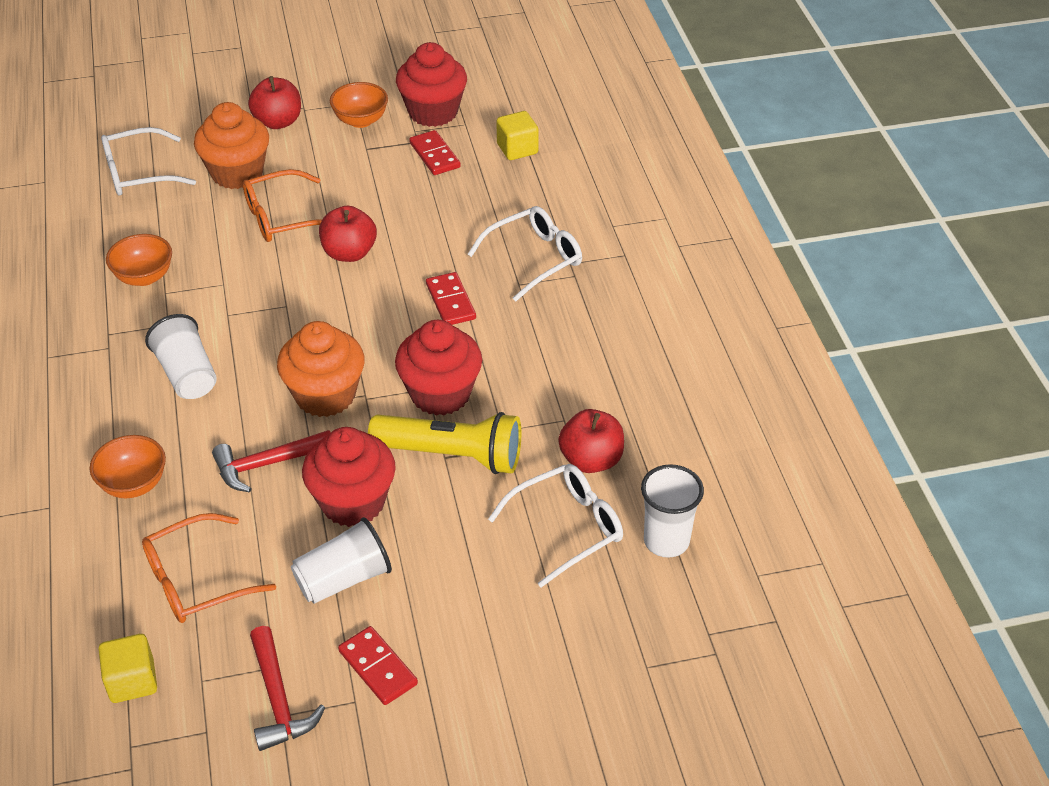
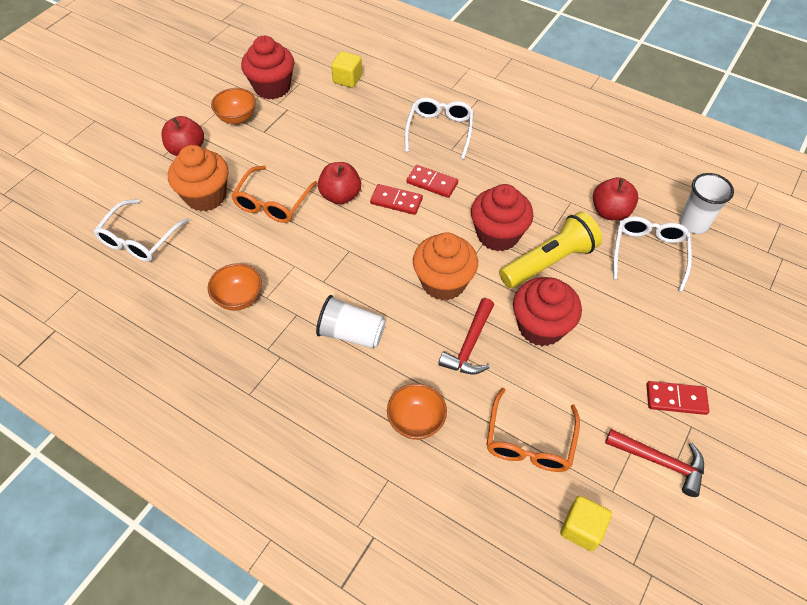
camera: 45 degrees left, 10 degrees up
white cup [291,517,392,604] -> none
red domino [409,130,460,175] -> red domino moved to [370,184,423,215]

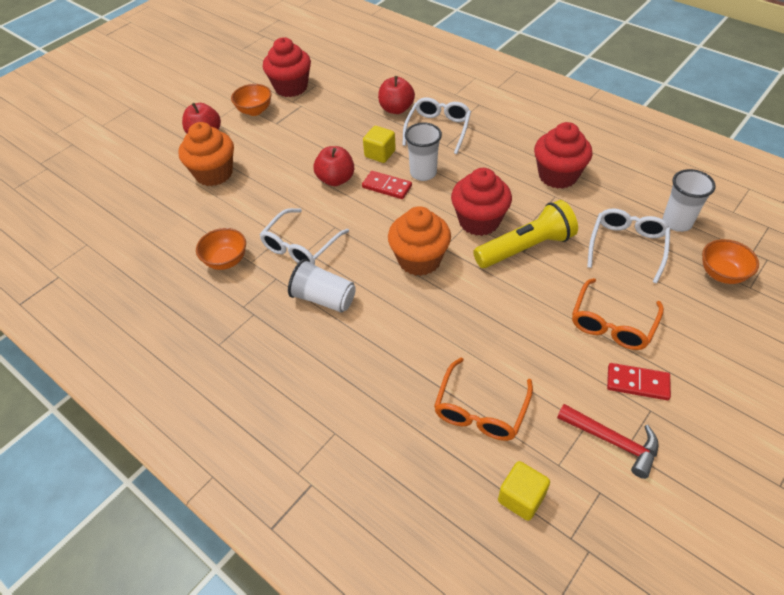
camera: 10 degrees right, 5 degrees down
white glasses [94,199,190,262] -> white glasses moved to [259,208,349,265]
orange glasses [231,166,318,223] -> orange glasses moved to [572,278,664,350]
yellow cube [331,51,362,88] -> yellow cube moved to [363,126,396,163]
orange bowl [387,383,447,440] -> orange bowl moved to [702,239,759,284]
red domino [406,165,458,198] -> white cup [405,123,442,181]
red hammer [438,298,494,374] -> none
red cupcake [513,277,582,346] -> red cupcake moved to [534,122,593,189]
red apple [593,177,638,221] -> red apple moved to [378,76,415,114]

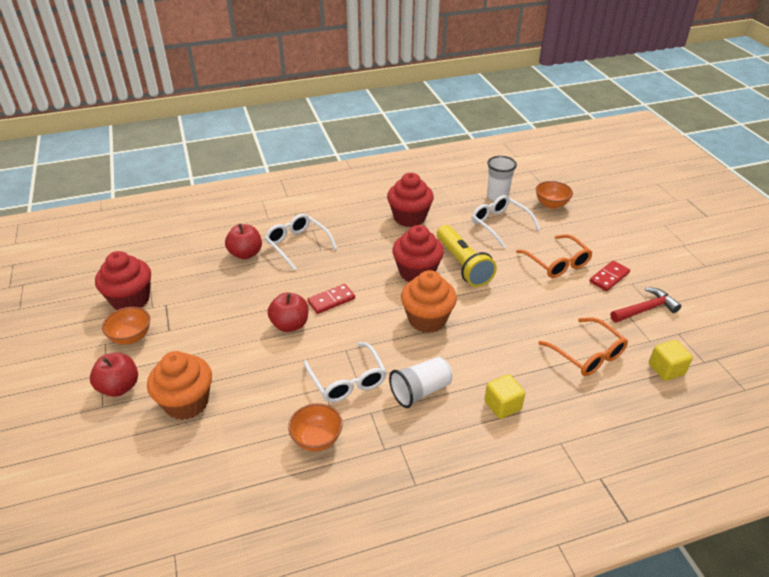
camera: 60 degrees left, 10 degrees down
yellow cube [363,126,396,163] -> yellow cube moved to [484,374,525,419]
white cup [405,123,442,181] -> none
yellow flashlight [473,200,578,268] -> yellow flashlight turned 150 degrees clockwise [437,225,497,287]

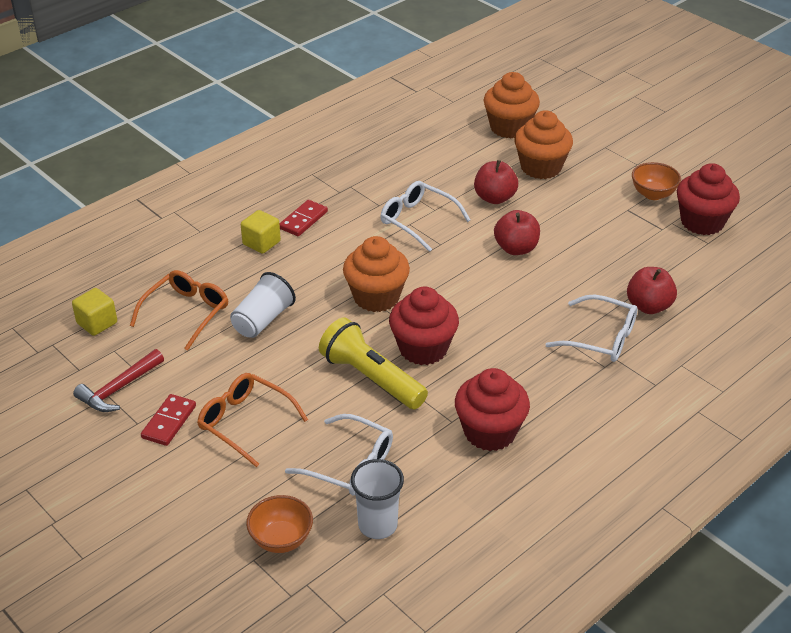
camera: 155 degrees right, 0 degrees up
red apple [90,353,138,397] -> red apple moved to [474,160,518,204]
orange bowl [288,403,343,452] -> none
red domino [307,284,355,314] -> red domino moved to [279,200,328,236]
white cup [389,357,452,408] -> white cup moved to [230,272,296,338]
orange glasses [538,317,628,376] -> orange glasses turned 90 degrees clockwise [130,270,228,351]
none -> orange cupcake [484,72,540,139]

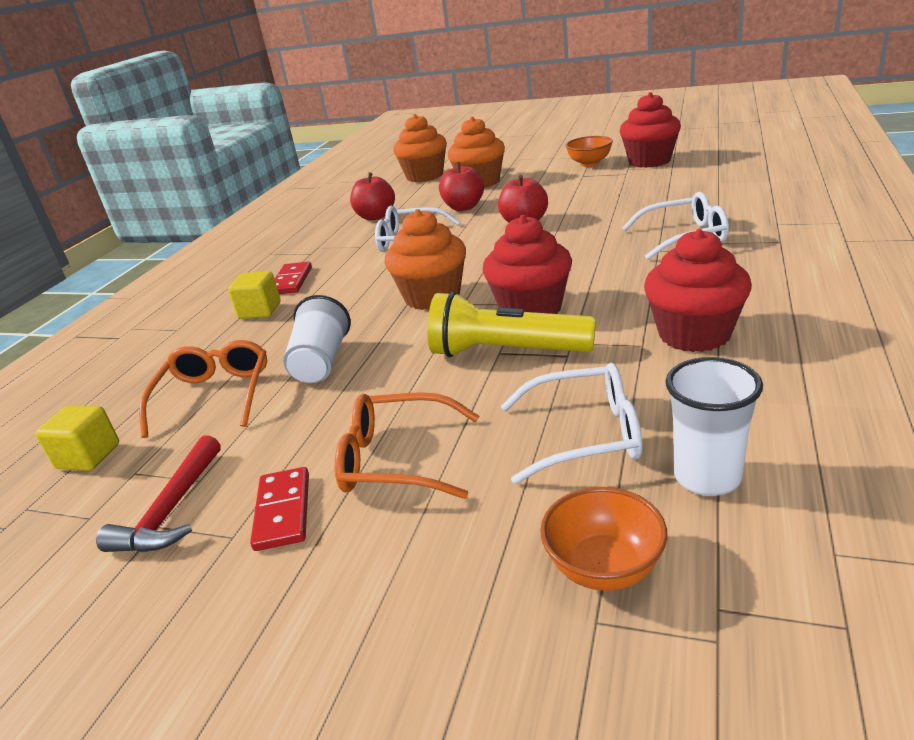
camera: 25 degrees left, 10 degrees down
red apple [627,267,677,314] -> red apple moved to [350,173,395,220]

